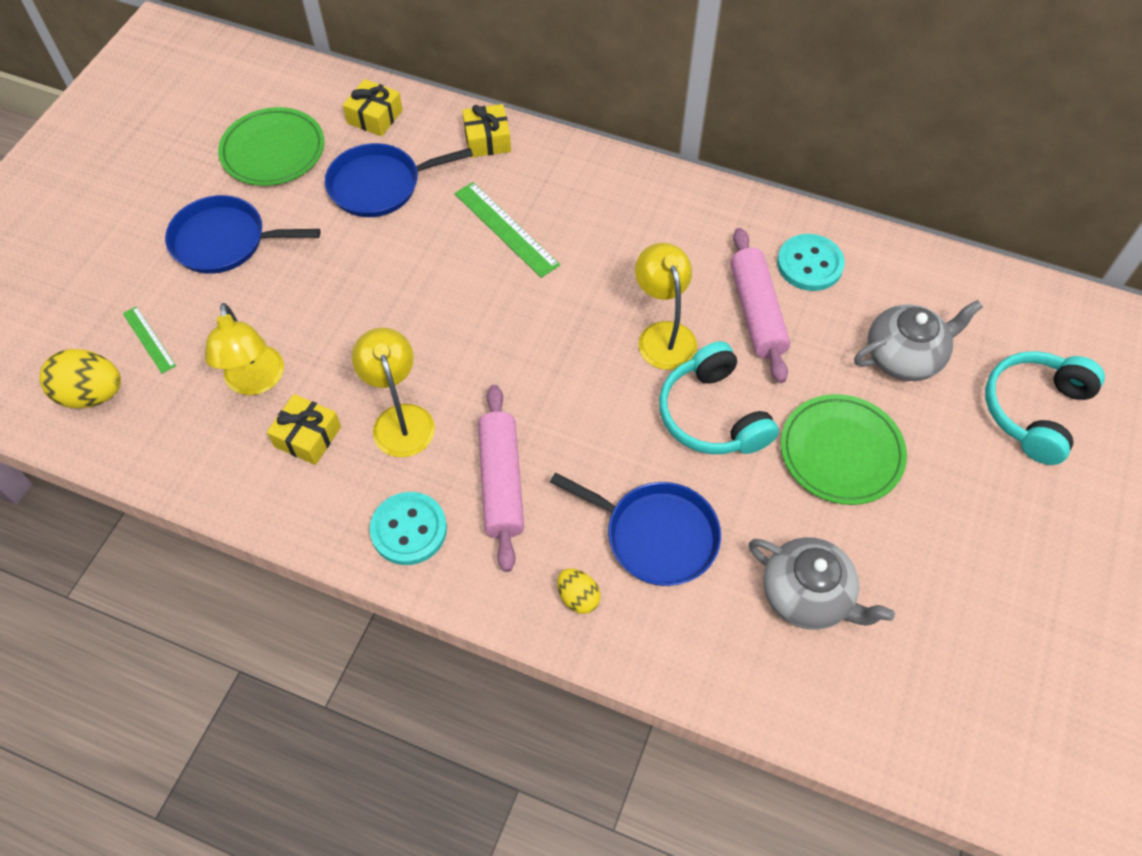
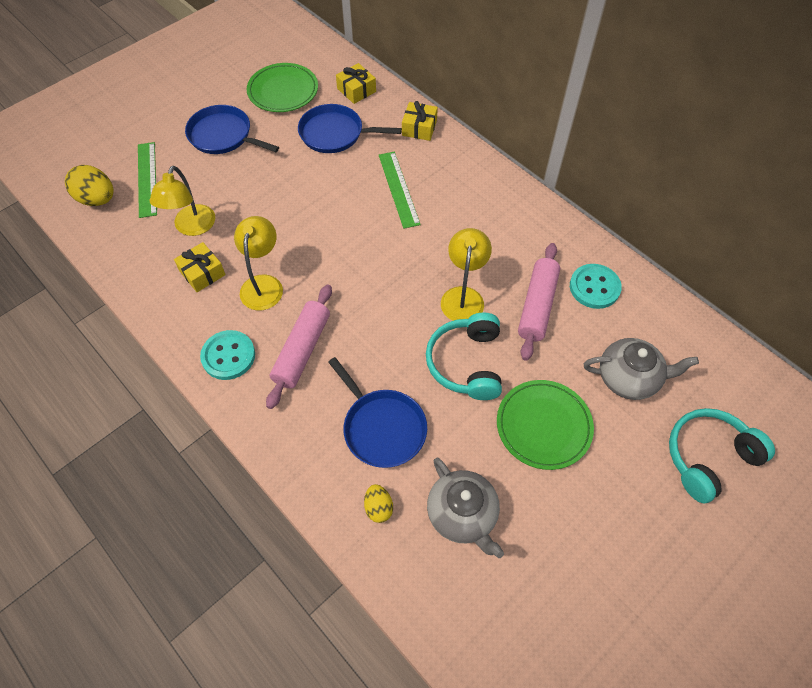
camera: 25 degrees right, 0 degrees up
green ruler [123,306,176,374] -> green ruler [138,142,157,218], size x1.67
yellow egg [557,568,601,614] -> yellow egg moved to [364,484,393,523]

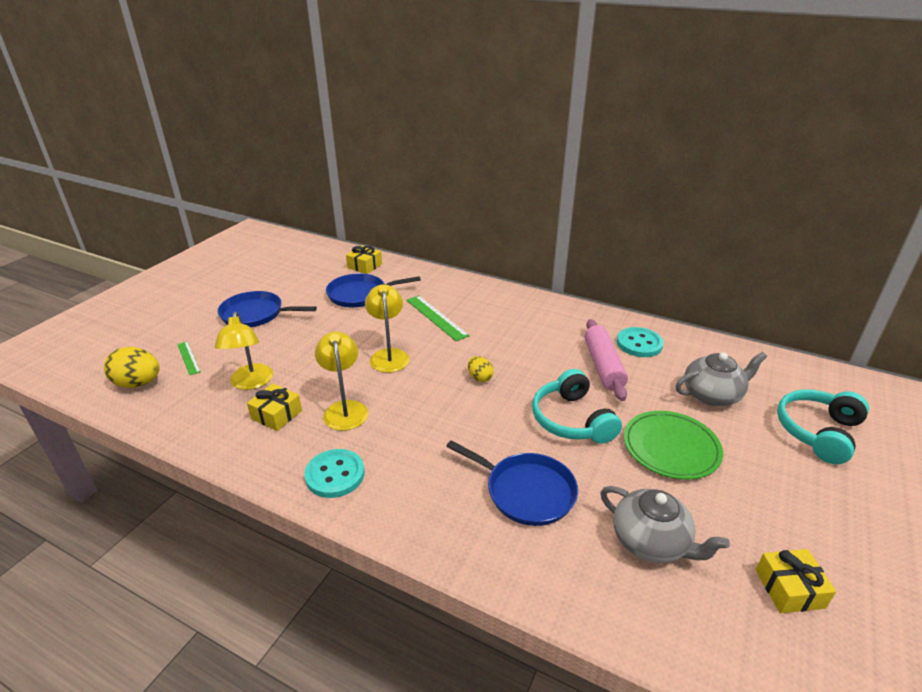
camera: 20 degrees left, 25 degrees down
green ruler [138,142,157,218] -> green ruler [177,341,201,375], size x0.60
green plate [247,63,318,112] -> none
pink rolling pin [266,284,332,409] -> none
yellow egg [364,484,393,523] -> yellow egg moved to [468,356,494,382]
yellow gift [402,101,438,141] -> yellow gift moved to [756,549,836,613]
yellow lamp [441,228,492,321] -> yellow lamp moved to [365,284,410,373]

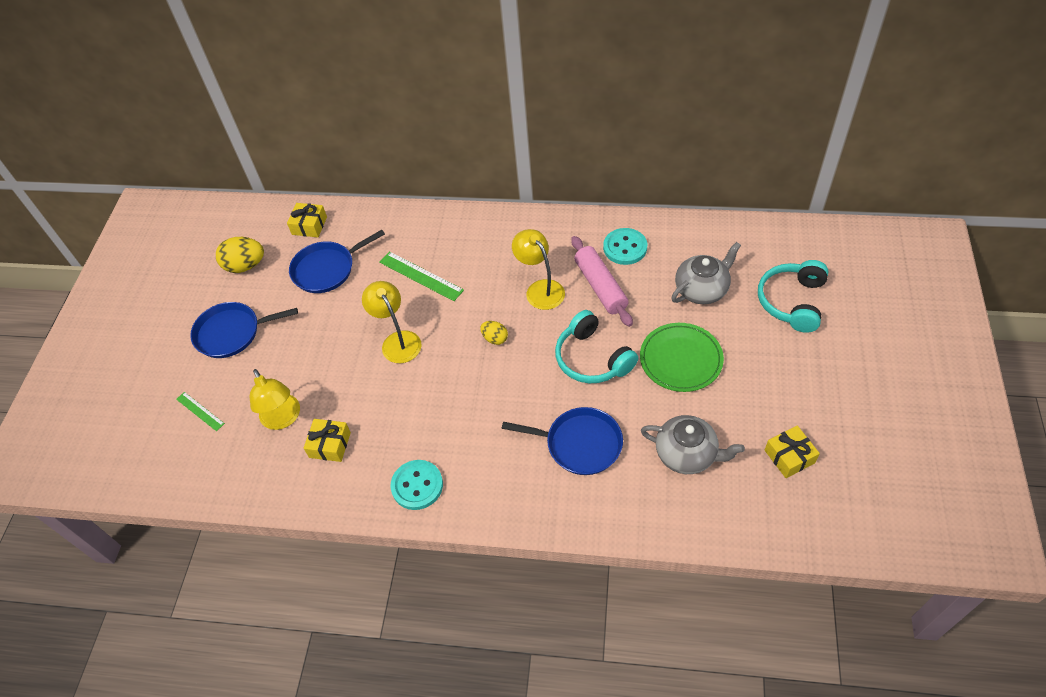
camera: 15 degrees left, 20 degrees up
yellow egg [104,347,160,388] -> yellow egg moved to [216,237,264,273]
yellow lamp [315,332,368,431] -> yellow lamp moved to [512,229,565,310]

